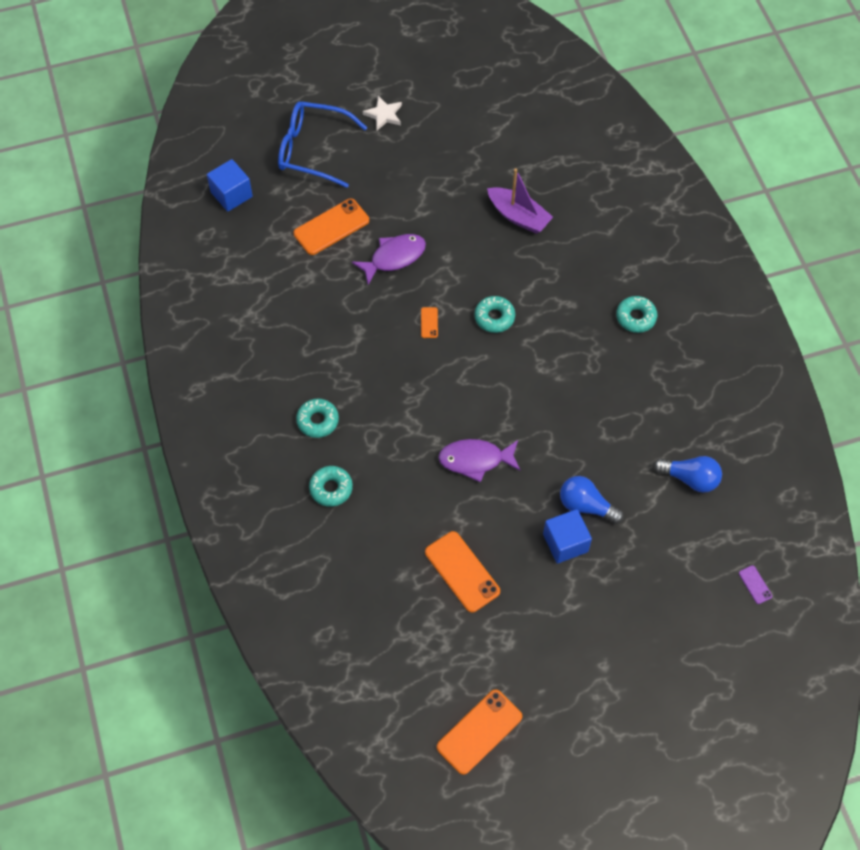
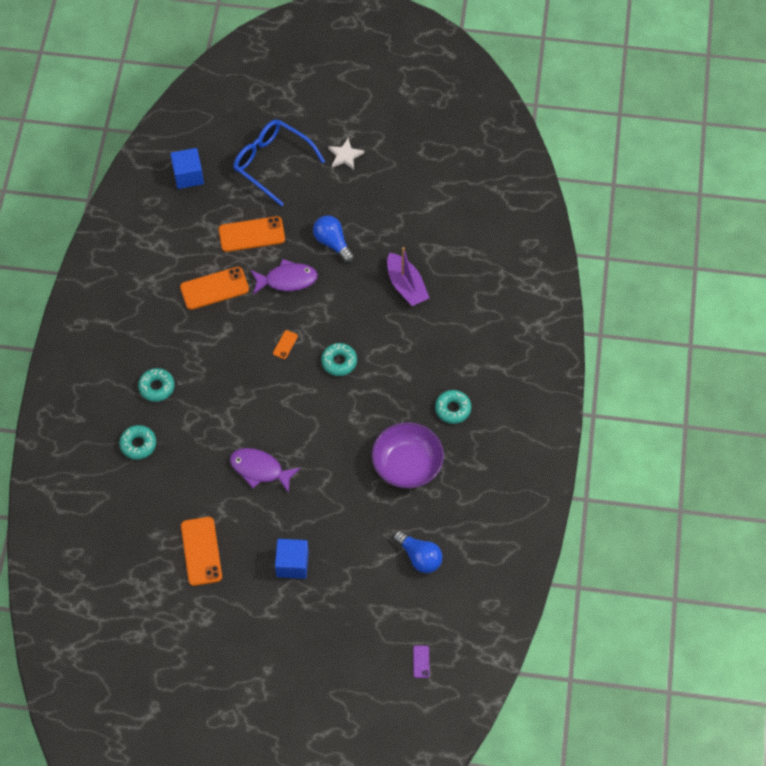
camera: 25 degrees right, 0 degrees up
orange phone [437,689,522,775] -> orange phone moved to [180,267,249,310]
blue light bulb [560,476,624,524] -> blue light bulb moved to [313,216,354,263]
none -> purple bowl [372,422,444,488]

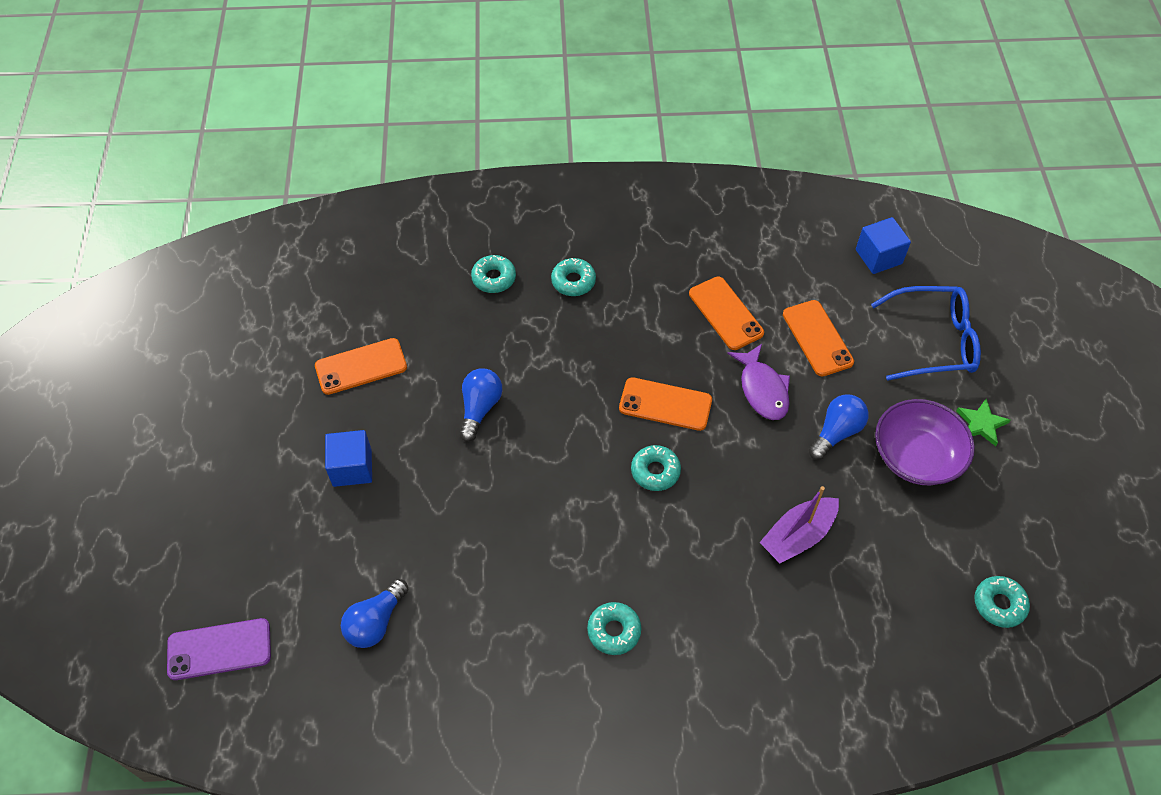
camera: 80 degrees right, 5 degrees down
purple fish [230,448,300,493] -> blue light bulb [460,369,502,442]
blue glasses [233,120,325,207] -> blue glasses turned 60 degrees clockwise [871,286,981,381]
orange phone [273,330,298,359] -> orange phone [619,377,712,431], size x2.17
white star [328,138,364,170] -> green star [956,399,1010,446]
purple bowl [372,422,444,488] -> purple bowl moved to [875,399,975,485]
purple phone [413,646,429,678] -> purple phone [167,618,271,680], size x2.17
none -> turquoise donut [974,576,1030,628]

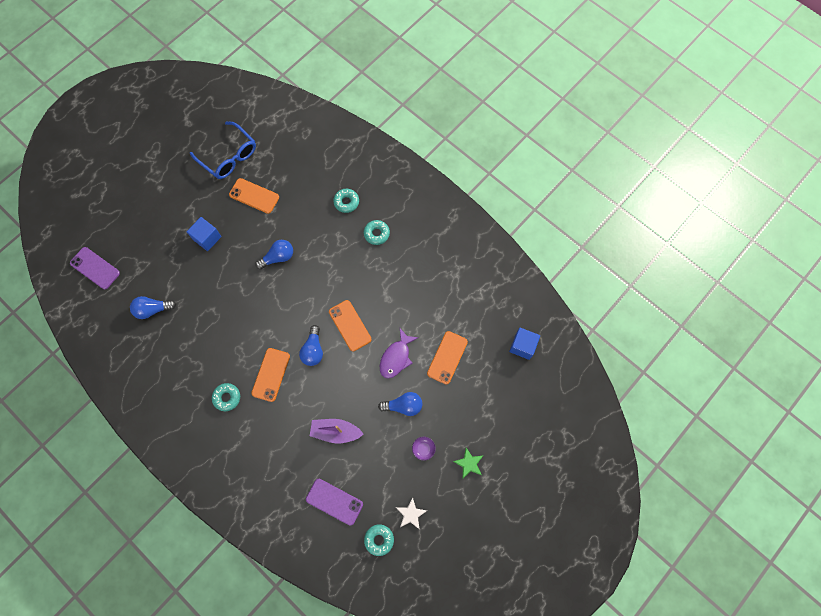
camera: 45 degrees right, 15 degrees up
turquoise donut [631,445,681,491] -> blue light bulb [299,325,323,366]
orange phone [689,276,764,350] -> orange phone moved to [251,348,290,402]
blue glasses [871,286,981,381] -> blue glasses moved to [190,122,256,179]
purple bowl [875,399,975,485] -> purple bowl [412,436,436,461], size x0.42
none -> purple phone [306,479,363,526]
none -> white star [396,497,427,530]

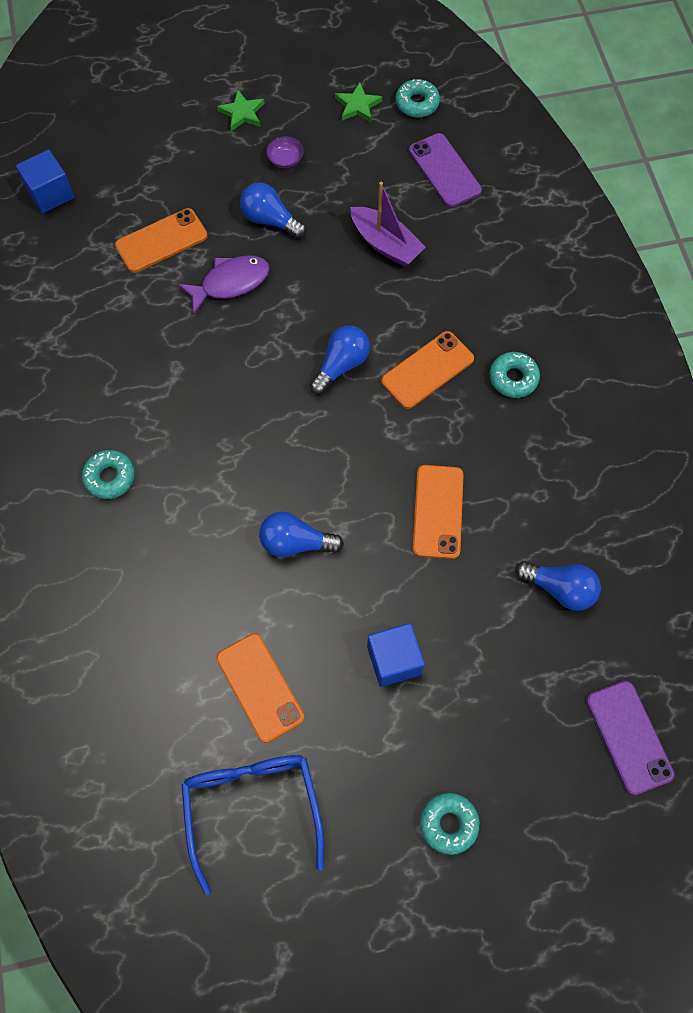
camera: 145 degrees left, 5 degrees down
orange phone [329,300,372,351] -> orange phone moved to [413,465,464,559]
turquoise donut [333,189,359,213] -> turquoise donut moved to [420,793,480,855]
white star [396,497,427,530] -> green star [335,82,382,122]

